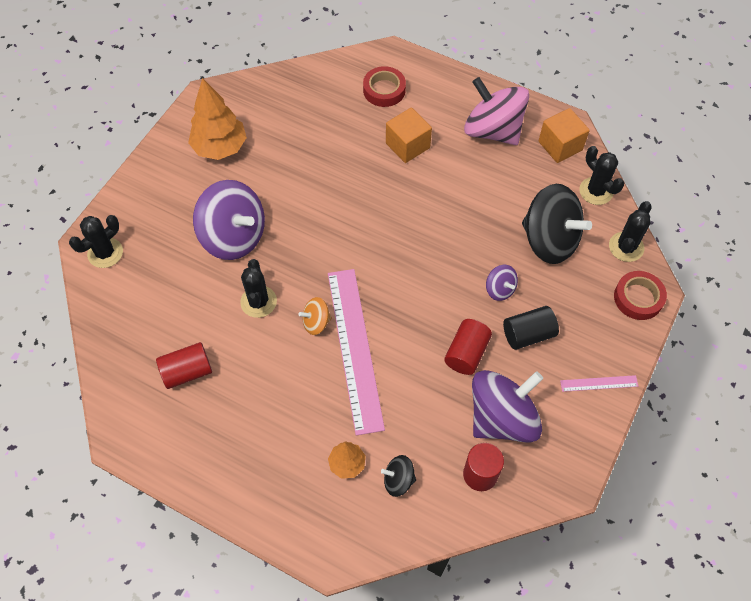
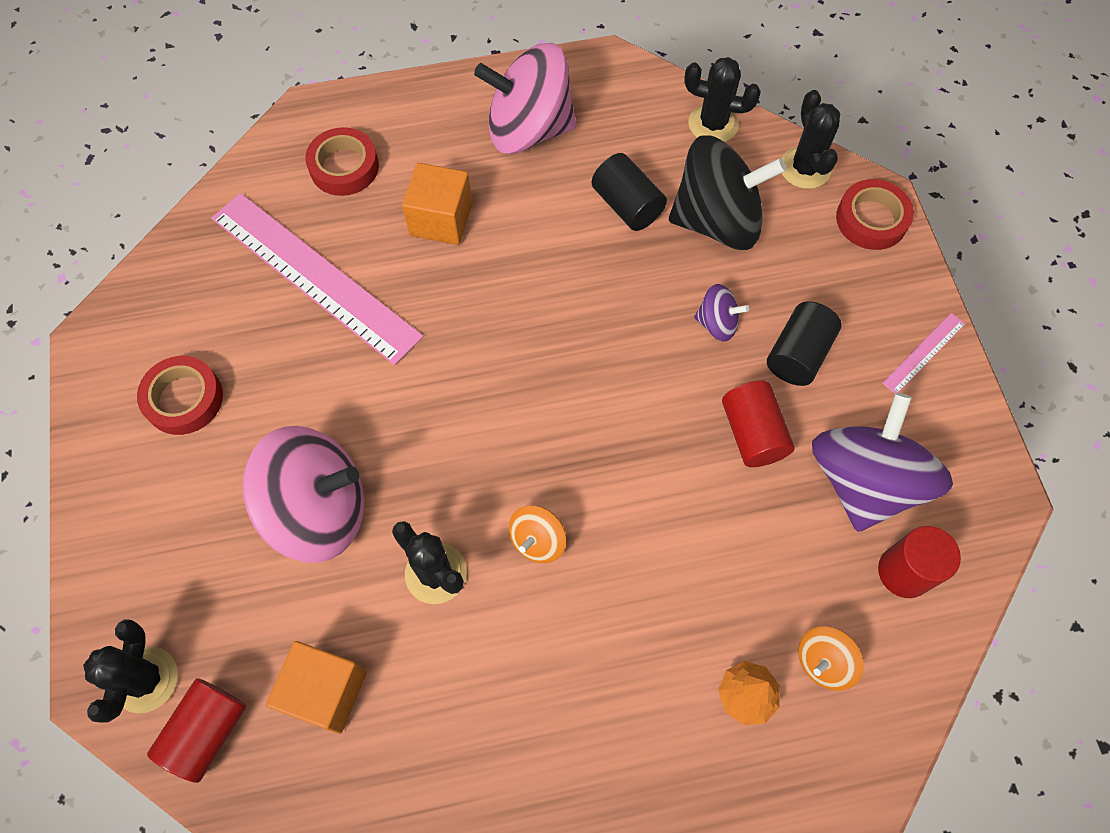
camera: 40 degrees left, 5 degrees up
red cylinder [156,342,212,389] -> red cylinder moved to [147,678,246,783]
orange tree [188,78,247,160] -> red tape [137,356,223,435]
purple spinning top [193,180,265,260] -> pink spinning top [243,426,364,563]
pink ruler [328,269,385,436] -> pink ruler moved to [211,193,423,365]
black spinning top [381,455,416,497] -> orange spinning top [798,626,864,691]
orange cube [539,108,590,163] -> orange cube moved to [266,641,367,734]
none -> black cylinder [592,153,667,231]

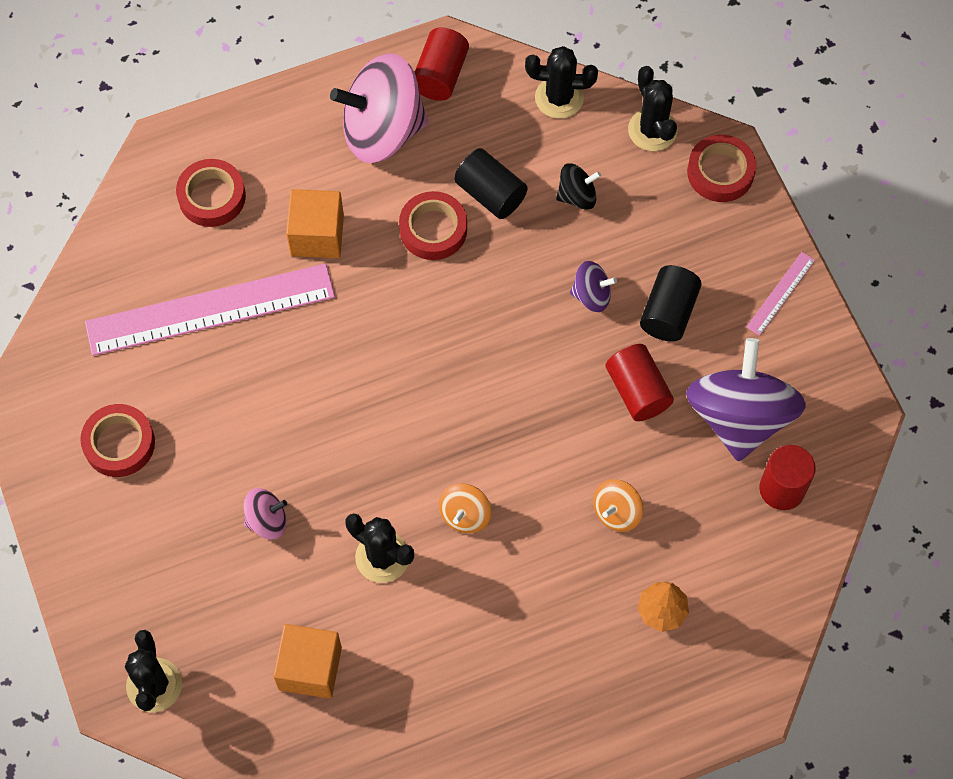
camera: 10 degrees left, 0 degrees up
red cylinder [147,678,246,783] -> red cylinder moved to [414,27,469,101]
pink ruler [211,193,423,365] -> pink ruler turned 45 degrees counterclockwise [85,264,335,356]
pink spinning top [243,426,364,563] -> pink spinning top [244,488,287,539], size x0.46
black spinning top [669,135,786,250] -> black spinning top [556,163,601,210], size x0.46
orange spinning top [798,626,864,691] -> orange spinning top moved to [593,479,643,532]
none -> red tape [399,191,467,260]

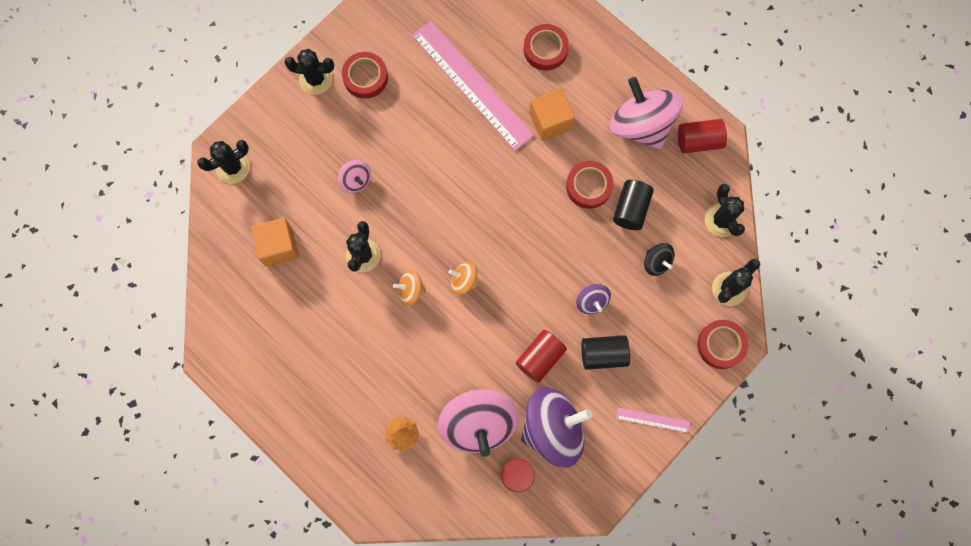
camera: 65 degrees right, 10 degrees up
orange spinning top [593,479,643,532] -> orange spinning top moved to [448,261,479,295]
none -> black cactus [284,49,334,95]
none -> pink spinning top [437,389,519,457]

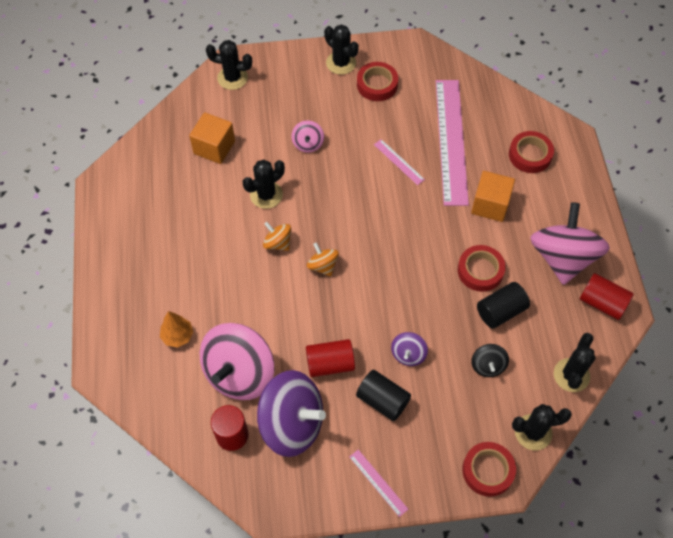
camera: 40 degrees right, 15 degrees down
none -> pink ruler [374,139,425,185]

